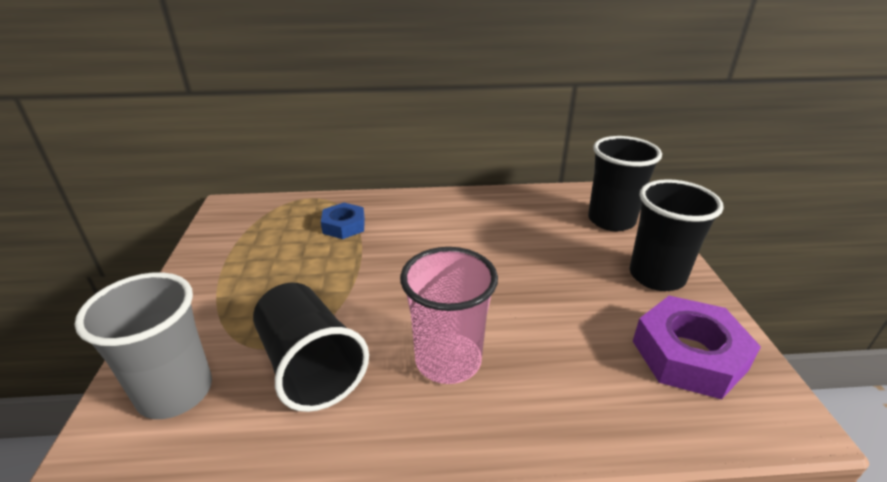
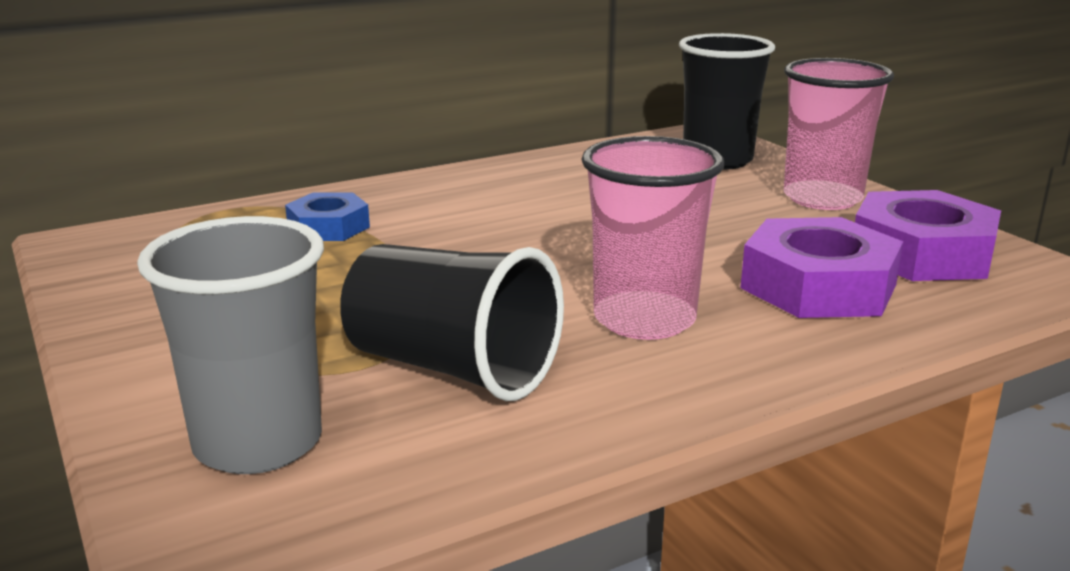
camera: 25 degrees left, 10 degrees down
black cup [630,179,724,291] -> pink cup [784,58,894,210]
none -> purple nut [740,217,903,318]

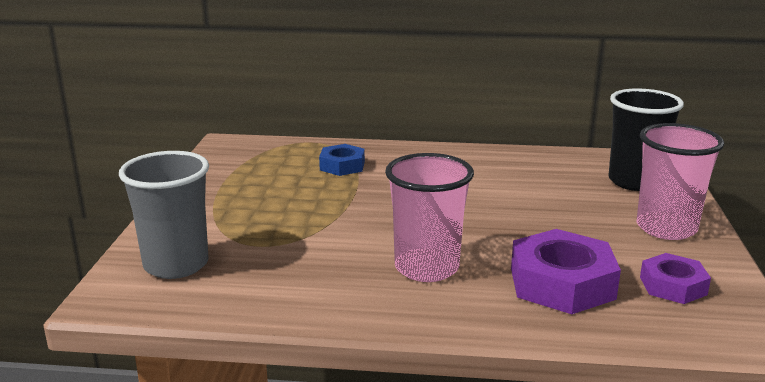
camera: 35 degrees right, 0 degrees up
black cup [340,244,564,401] -> none
purple nut [855,190,1001,281] -> purple nut [640,253,711,304], size x0.59

